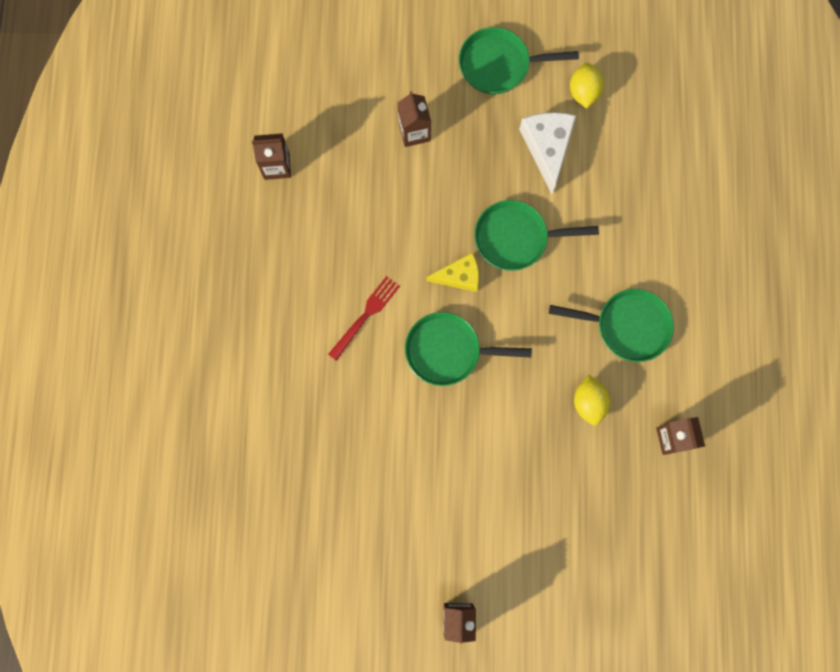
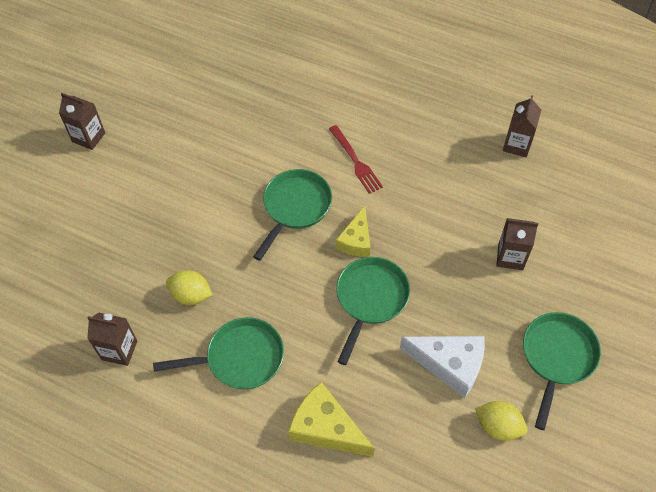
camera: 115 degrees right, 20 degrees down
green pan [549,289,674,362] -> green pan turned 135 degrees counterclockwise [153,317,284,389]
none -> yellow cheese [288,382,375,457]

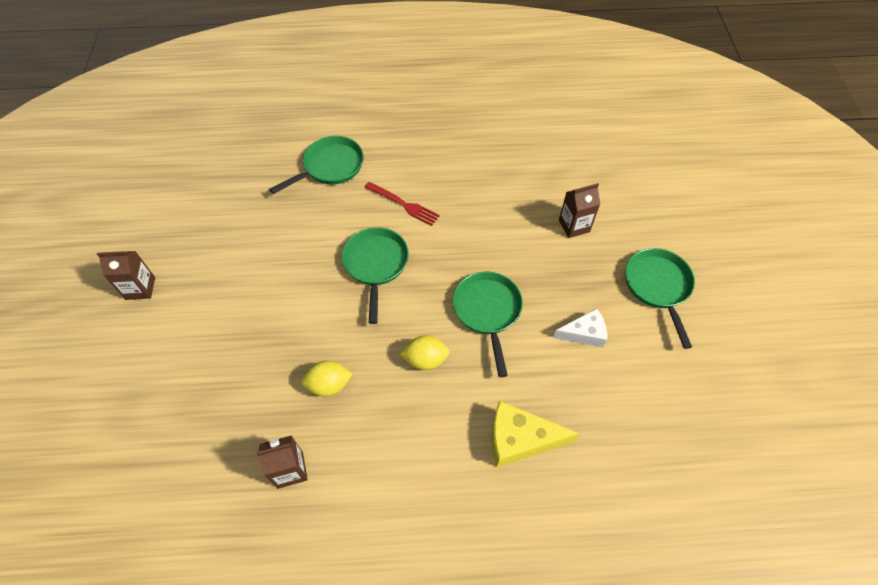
camera: 30 degrees left, 0 degrees up
green pan [153,317,284,389] -> green pan moved to [269,136,364,194]
yellow cheese [336,206,371,257] -> none
white cheese [400,336,485,398] -> white cheese [553,308,607,347], size x0.66
yellow lemon [475,401,527,441] -> yellow lemon moved to [400,335,450,370]
brown carton [503,95,541,157] -> none

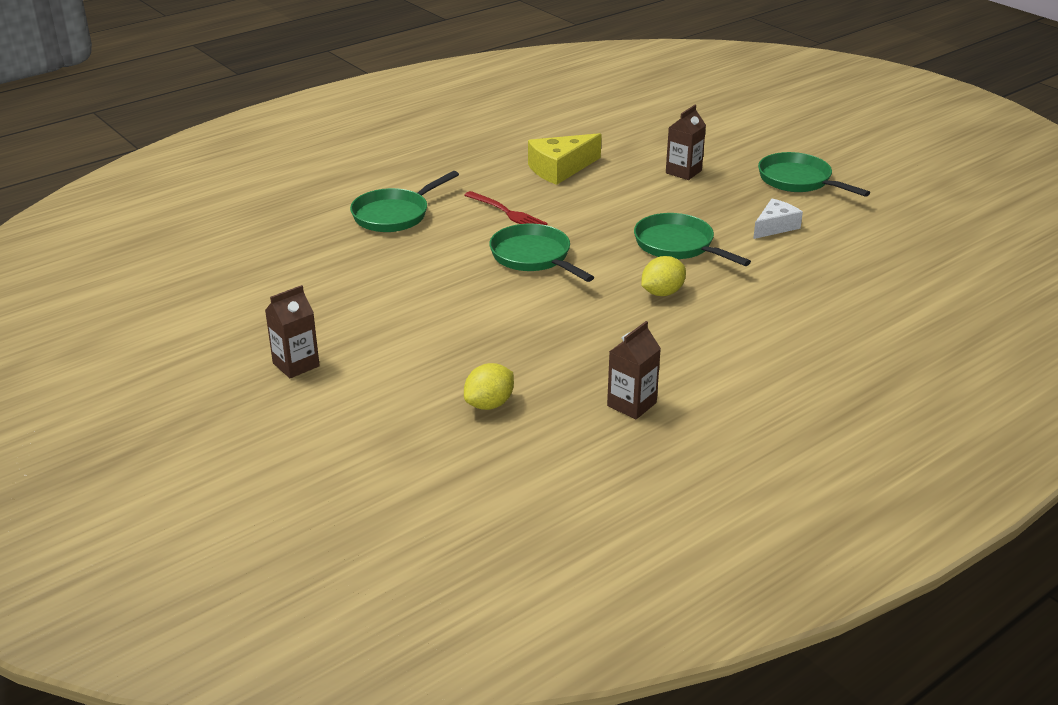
camera: 35 degrees left, 25 degrees down
green pan [269,136,364,194] -> green pan turned 150 degrees counterclockwise [350,171,459,232]
yellow lemon [301,361,353,397] -> yellow lemon moved to [464,363,514,410]
red fork [364,182,440,226] -> red fork turned 45 degrees clockwise [464,191,548,225]
yellow cheese [492,400,580,467] -> yellow cheese moved to [528,133,602,185]

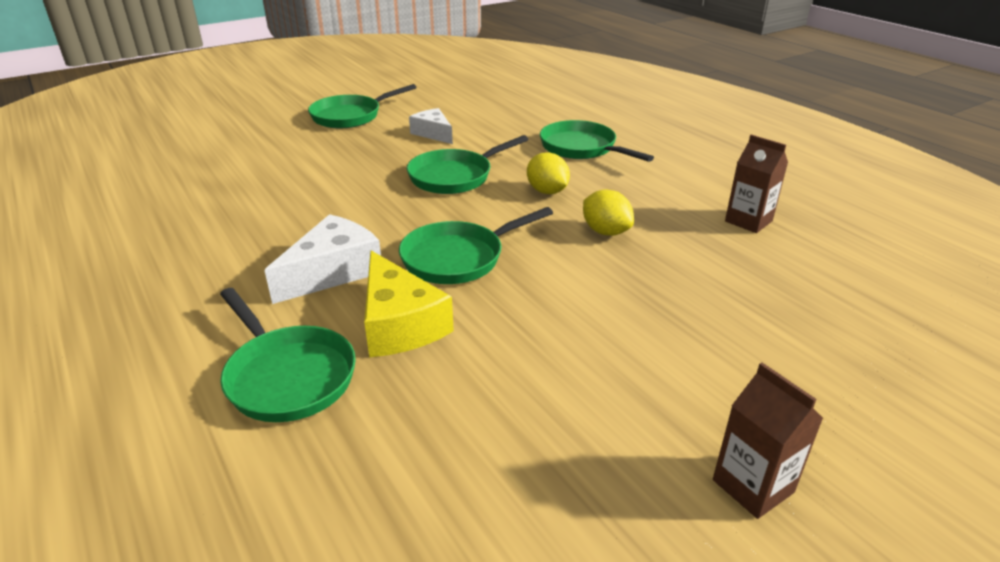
camera: 85 degrees left, 0 degrees up
red fork [464,191,548,225] -> white cheese [264,214,381,304]
yellow lemon [464,363,514,410] -> yellow lemon moved to [583,190,634,236]
yellow cheese [528,133,602,185] -> yellow cheese moved to [364,251,454,357]
brown carton [666,105,706,180] -> none
none -> green pan [540,120,654,162]

